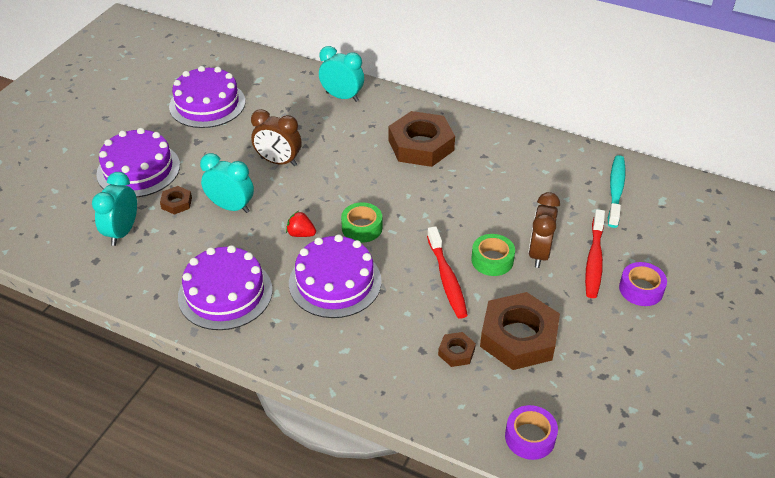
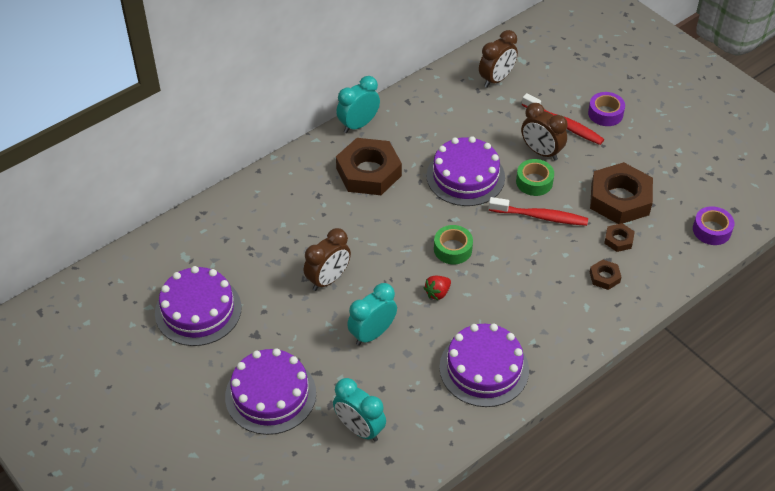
camera: 65 degrees left, 5 degrees up
brown nut [160,186,192,215] -> brown nut moved to [590,259,621,290]
purple cake [289,234,382,318] -> purple cake moved to [426,136,505,206]
turquoise clock [319,46,364,102] -> turquoise clock moved to [336,76,380,133]
turquoise toothbrush [608,155,625,228] -> brown clock [479,30,518,88]

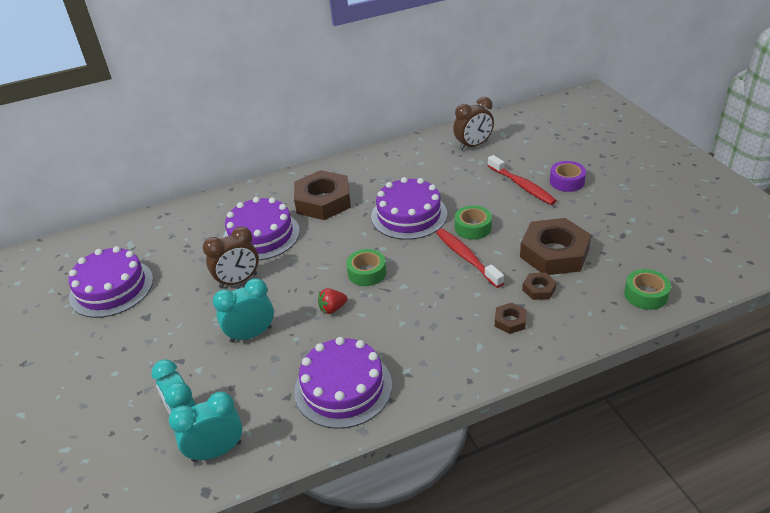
camera: 20 degrees right, 10 degrees down
purple cake [225,348,316,435] -> purple cake moved to [223,197,300,261]
turquoise clock [336,76,380,133] -> turquoise clock moved to [169,391,243,462]
red toothbrush [489,197,588,226] -> red toothbrush turned 150 degrees counterclockwise [436,229,504,288]
brown clock [521,103,568,161] -> none
purple tape [693,206,735,245] -> green tape [624,269,671,310]

